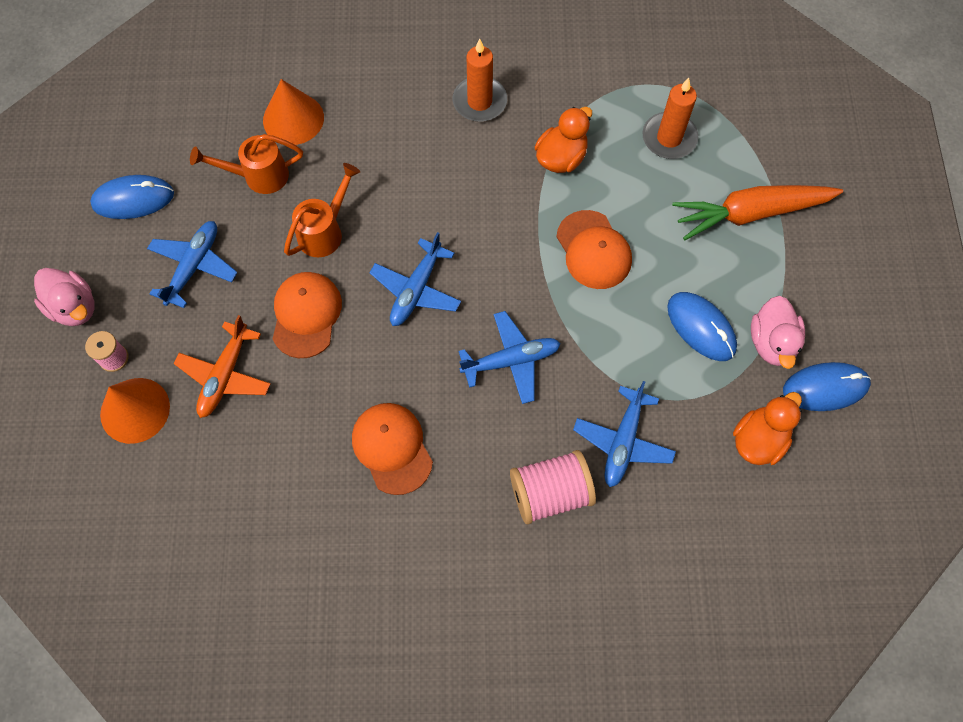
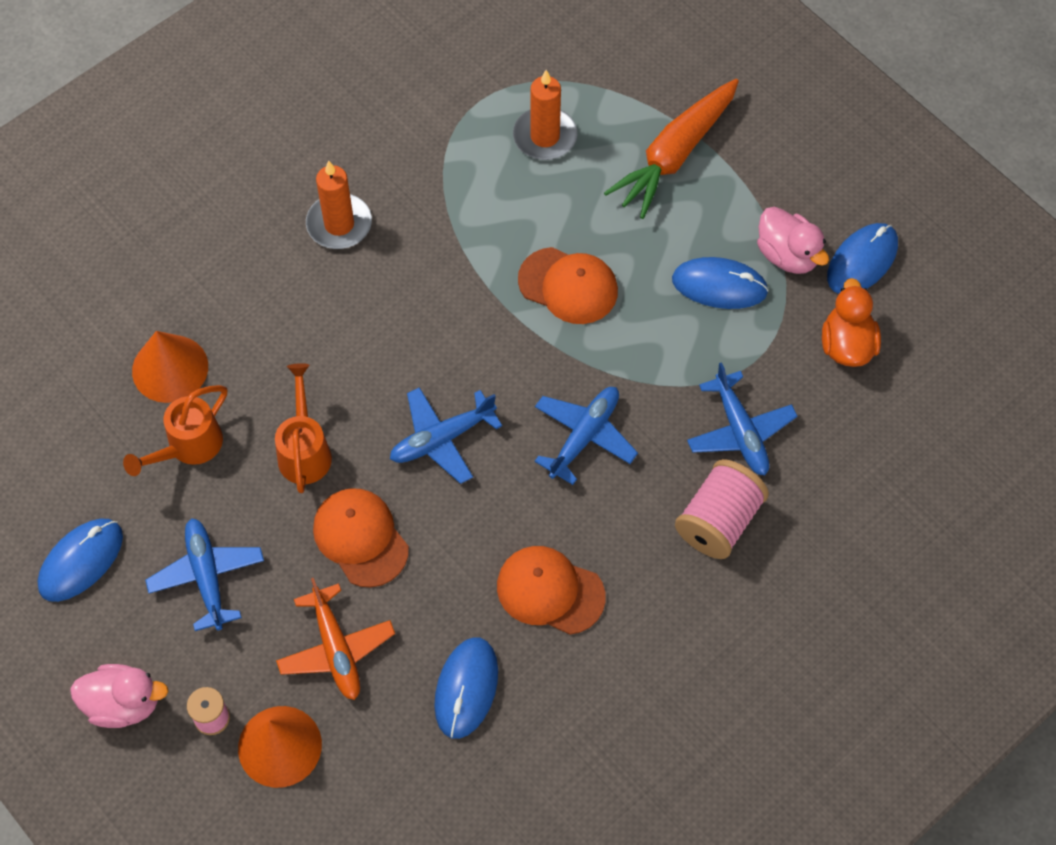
camera: 40 degrees left, 5 degrees down
blue plane [369,232,461,326] -> blue plane turned 75 degrees clockwise [390,387,502,484]
orange duck [535,107,592,173] -> none
none -> blue mouse [434,637,498,739]

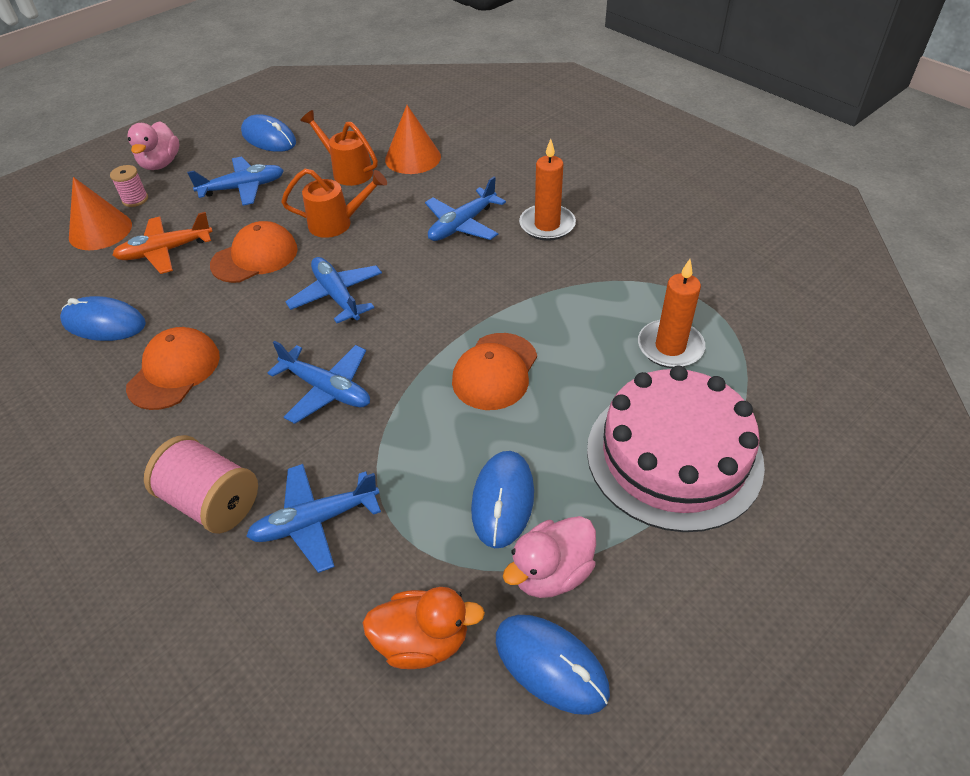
camera: 90 degrees right, 15 degrees down
orange carrot [604,79,739,219] -> pink cake [587,366,765,532]
none -> blue plane [425,177,506,241]

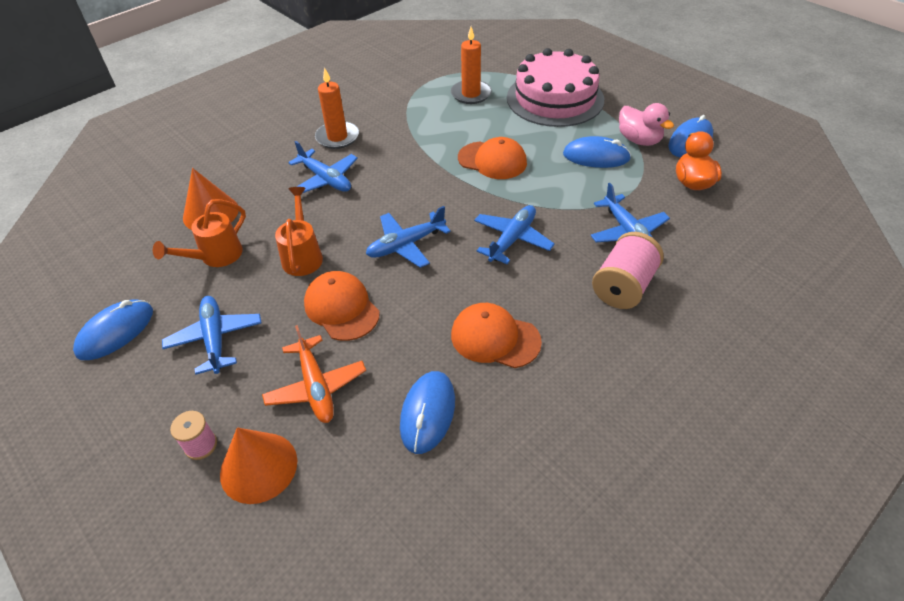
camera: 90 degrees left, 0 degrees up
pink duck [127,121,179,170] -> none

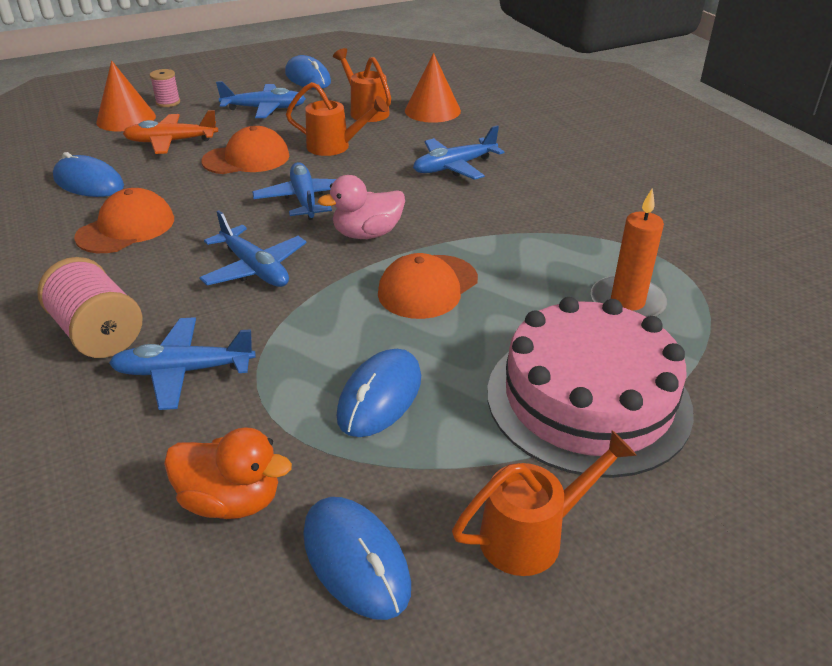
camera: 105 degrees right, 10 degrees down
orange candle [315,67,359,149] -> none
pink duck [619,103,674,146] -> pink duck moved to [318,175,405,239]
none -> orange watering can [452,430,637,576]

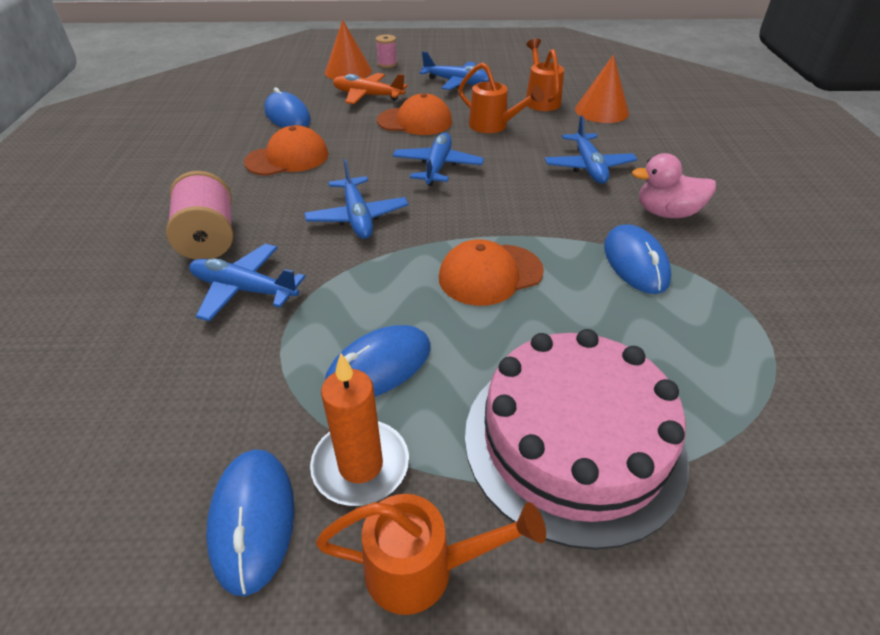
camera: 25 degrees right, 5 degrees up
orange duck [164,427,292,519] -> none
blue mouse [285,55,331,89] -> blue mouse moved to [604,225,671,294]
pink duck [318,175,405,239] -> pink duck moved to [632,153,716,218]
blue plane [413,125,504,180] -> blue plane turned 90 degrees counterclockwise [545,115,637,184]
orange candle [591,188,667,317] -> orange candle moved to [310,353,409,506]

